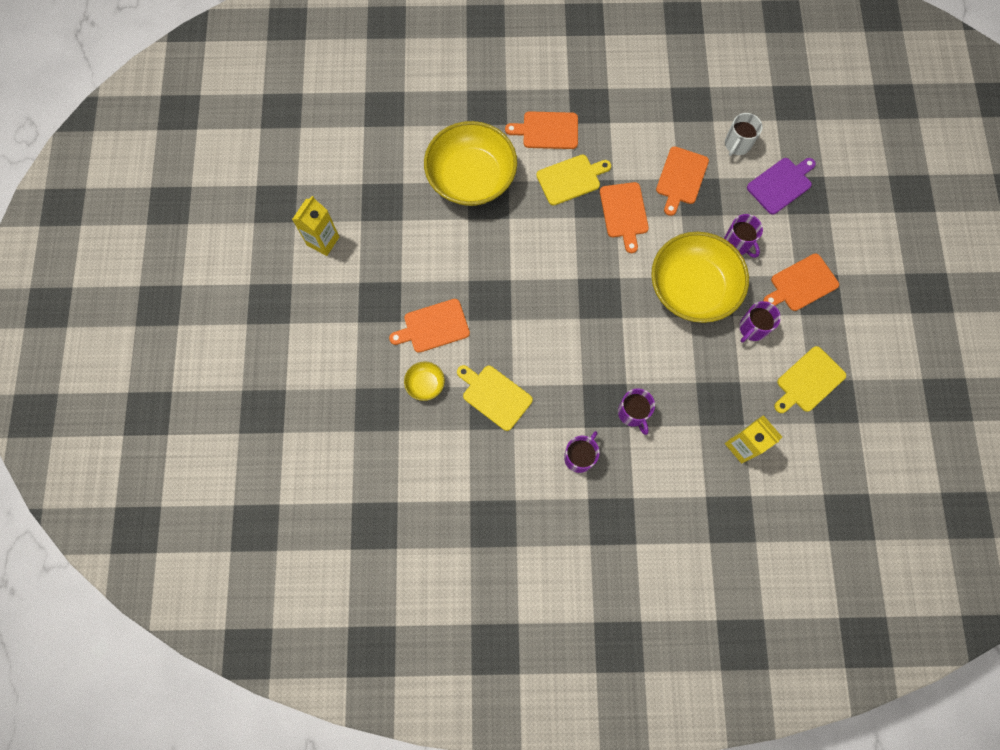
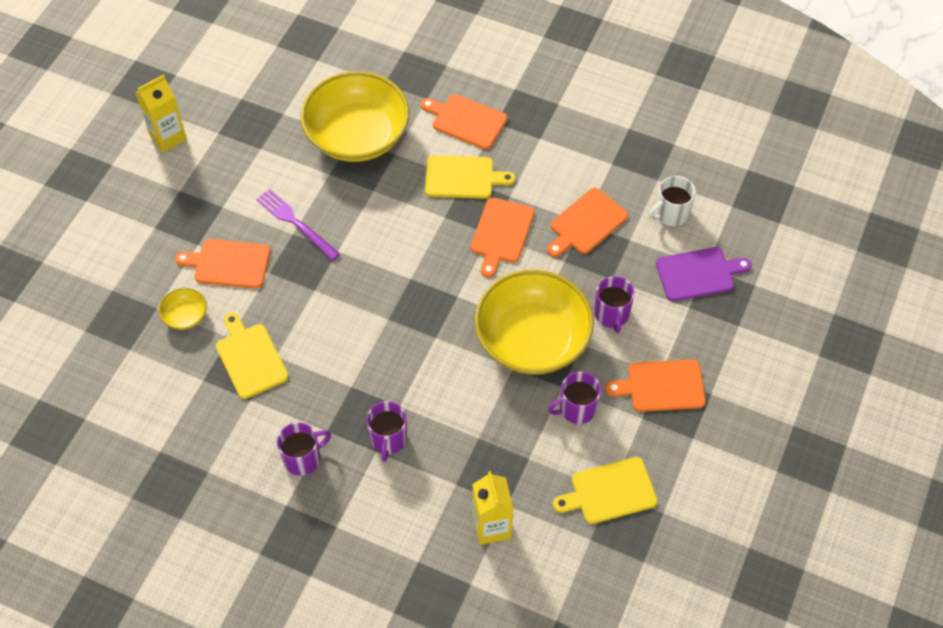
camera: 25 degrees right, 15 degrees down
none -> purple fork [256,189,340,261]

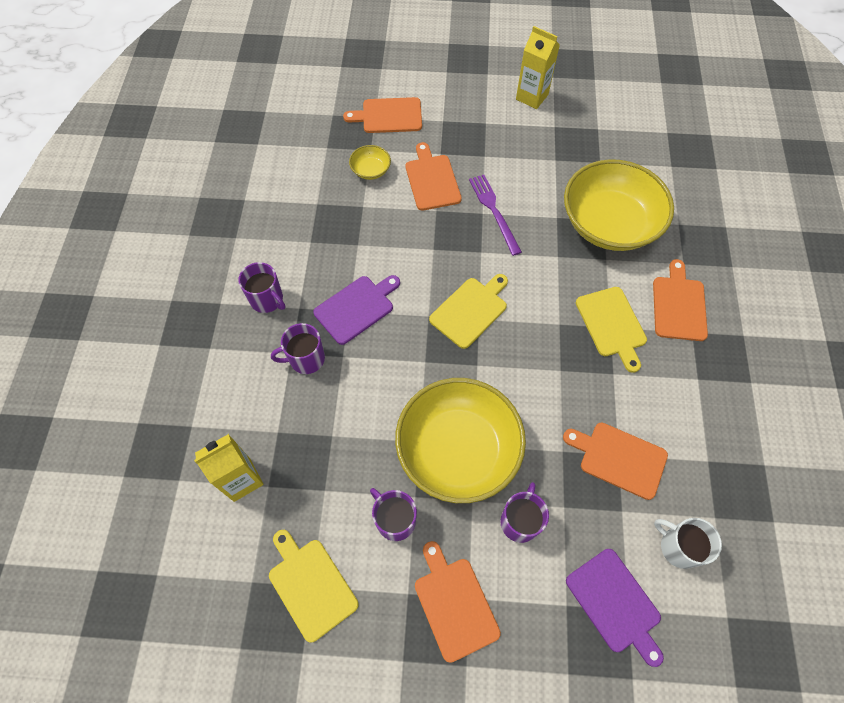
camera: 70 degrees right, 5 degrees up
yellow cutting board [216,313,289,399] -> yellow cutting board moved to [429,274,508,349]
purple fork [256,189,340,261] -> purple fork turned 45 degrees counterclockwise [469,175,522,256]
orange cutting board [471,197,534,278] -> orange cutting board moved to [343,97,422,133]
purple mug [594,276,635,333] -> purple mug turned 135 degrees clockwise [500,482,549,543]
none -> purple cutting board [313,275,400,345]

